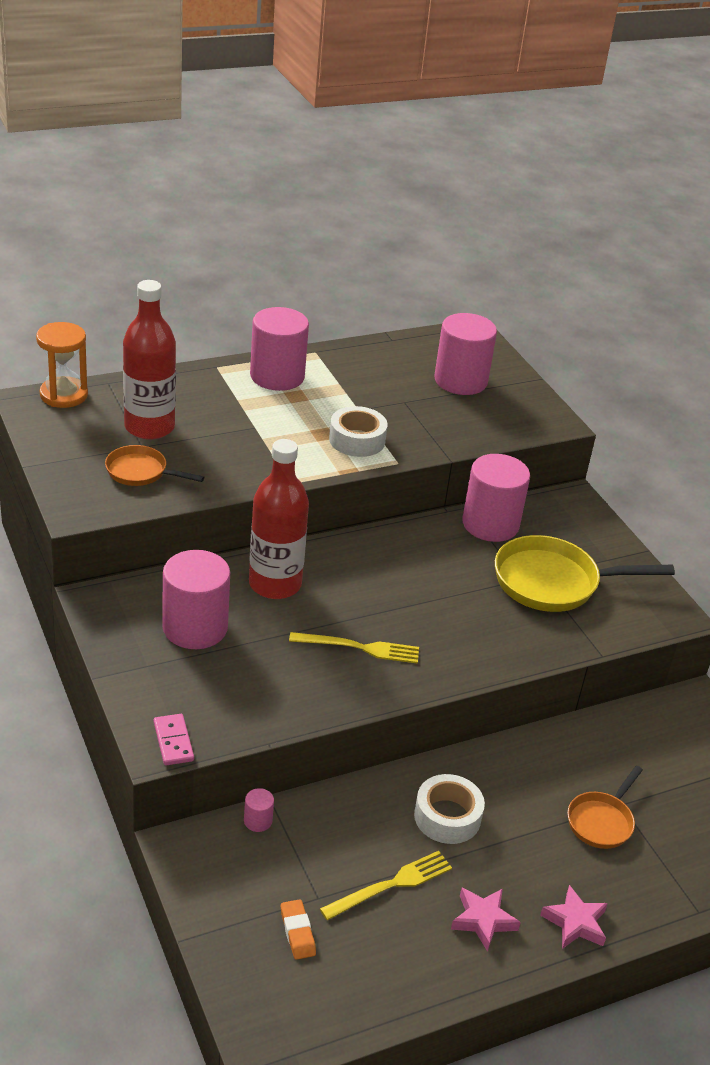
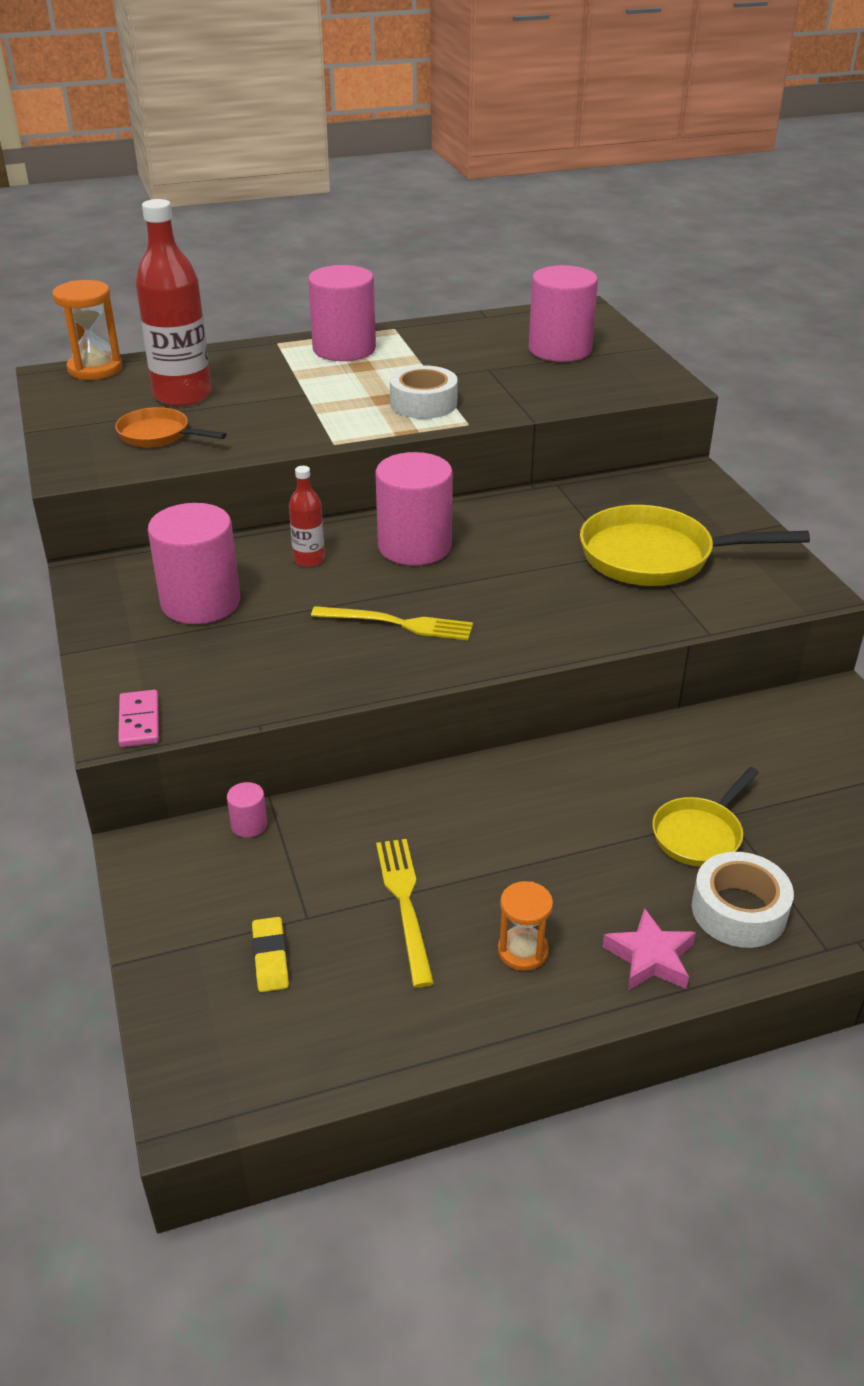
camera: 10 degrees right, 0 degrees up
red bottle [249,439,309,599] -> red bottle [289,466,325,567], size x0.49
orange eraser [281,899,316,960] -> yellow eraser [252,917,289,992]
yellow fork [320,851,452,920] -> yellow fork turned 75 degrees counterclockwise [376,839,434,988]
white tape [414,774,485,844] -> white tape moved to [692,852,794,948]
pink star [451,888,521,952] -> orange hourglass [498,881,553,971]
pink cylinder [462,454,530,542] -> pink cylinder moved to [375,452,453,566]
orange pan [567,766,643,849] -> yellow pan [652,767,759,867]

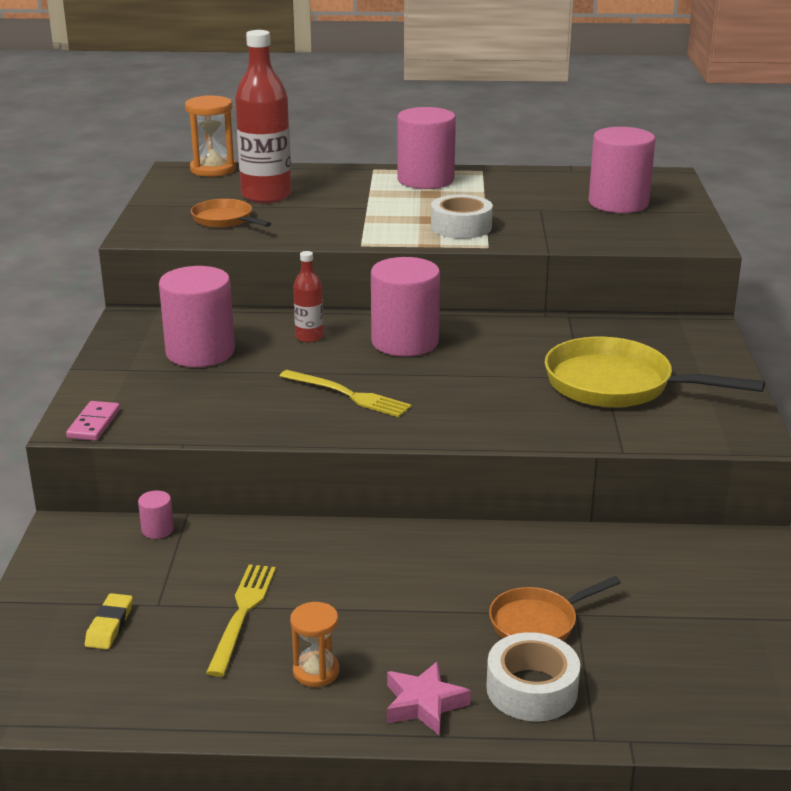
camera: 20 degrees right, 10 degrees down
yellow pan [652,767,759,867] -> orange pan [489,576,621,641]

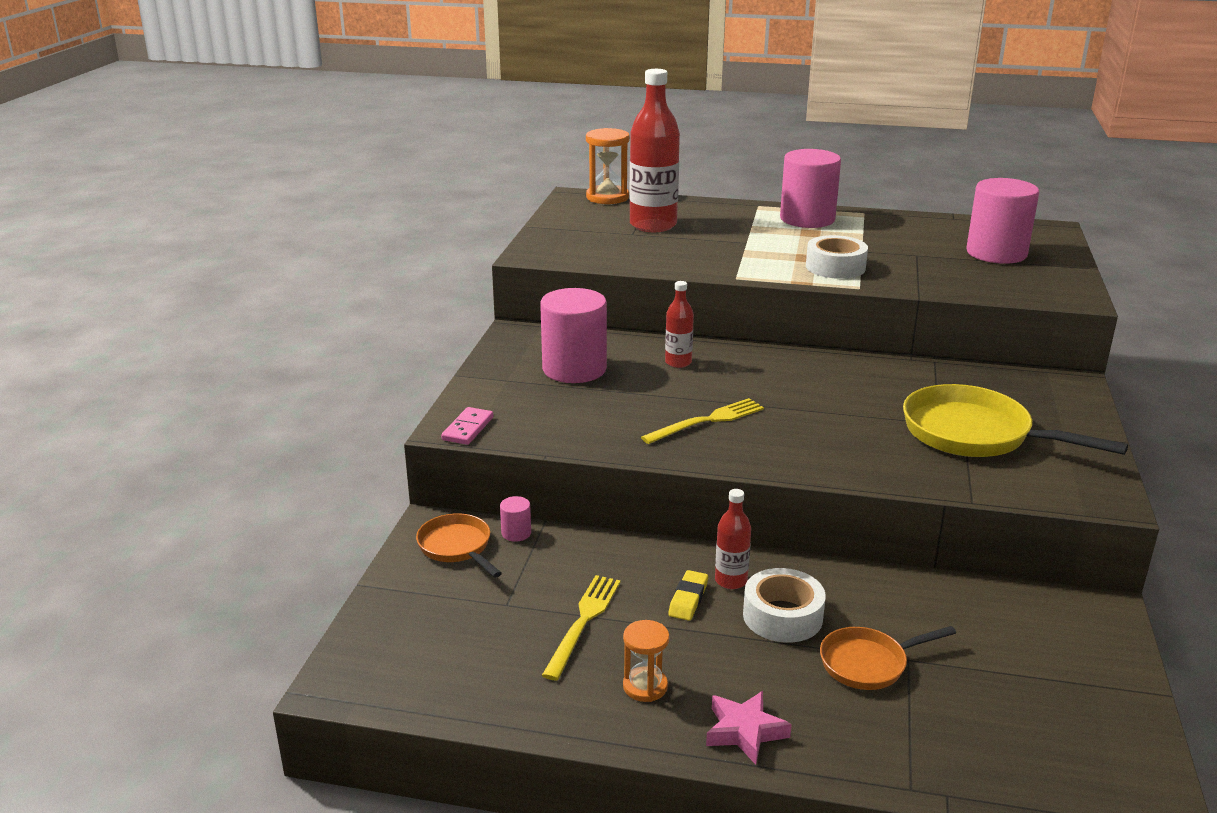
camera: 10 degrees right, 0 degrees up
yellow eraser [85,593,133,649] -> yellow eraser moved to [668,570,708,621]
orange pan [191,199,271,228] -> orange pan moved to [416,513,502,577]
yellow fork [279,370,412,417] -> yellow fork turned 75 degrees counterclockwise [641,398,764,444]
pink cylinder [371,257,440,357] -> none
white tape [486,632,580,721] -> white tape moved to [743,568,826,643]
none -> red bottle [715,489,751,589]

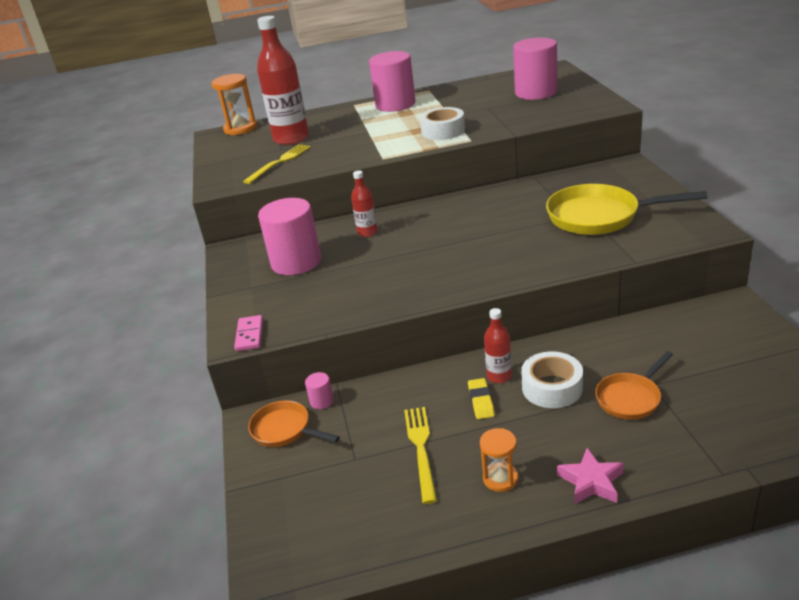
camera: 20 degrees left, 5 degrees up
yellow fork [641,398,764,444] -> yellow fork moved to [243,144,311,184]

